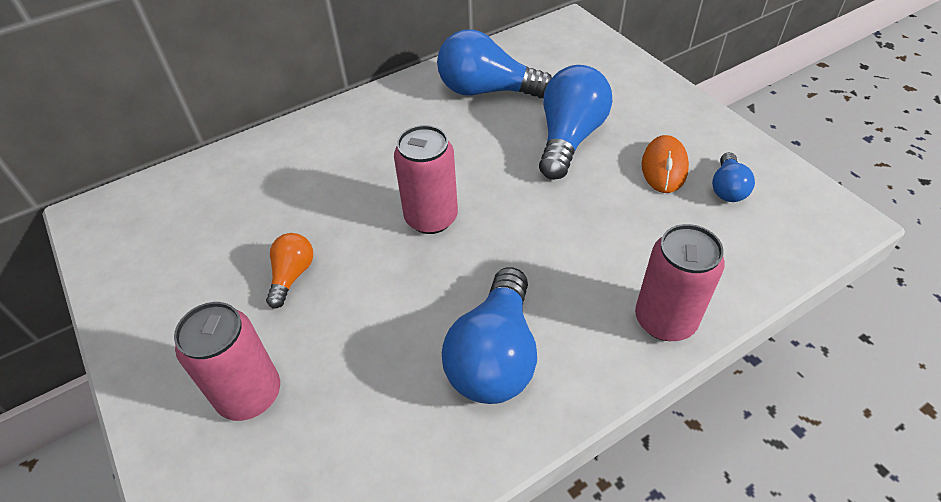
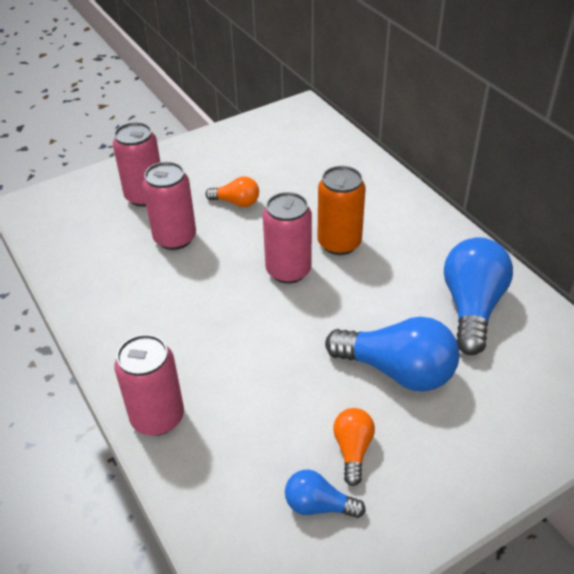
camera: 90 degrees right, 5 degrees down
blue light bulb [442,267,537,404] -> none
orange mouse [642,135,689,193] -> orange light bulb [333,408,375,486]
none -> pink can [142,162,196,250]
none -> orange can [318,166,366,255]

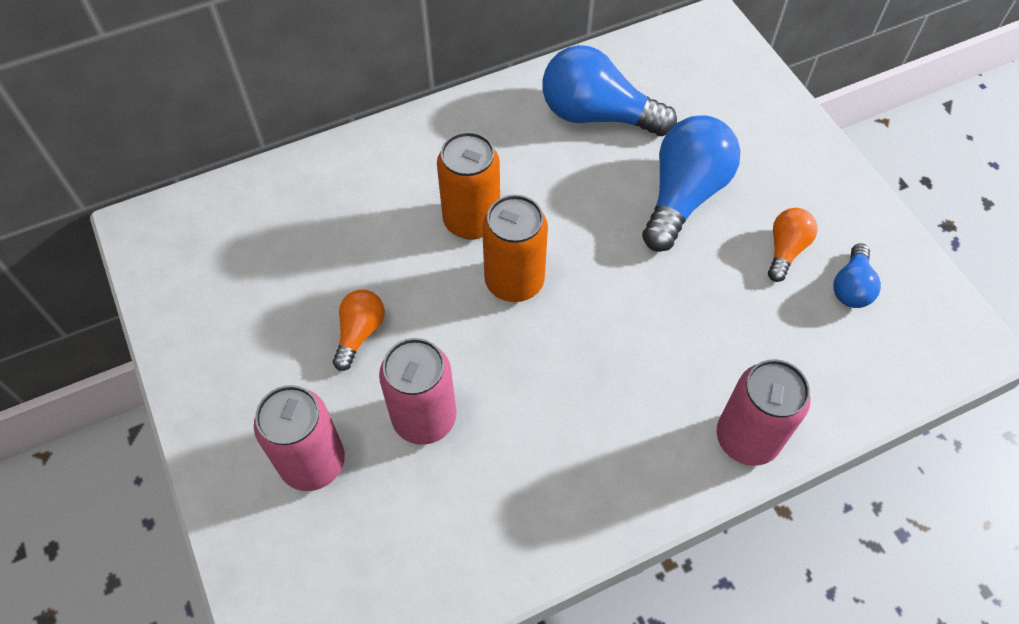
camera: 85 degrees left, 15 degrees up
pink can [263,192,312,284] -> orange can [482,195,548,302]
orange light bulb [333,408,375,486] -> orange light bulb turned 105 degrees clockwise [768,208,817,282]

